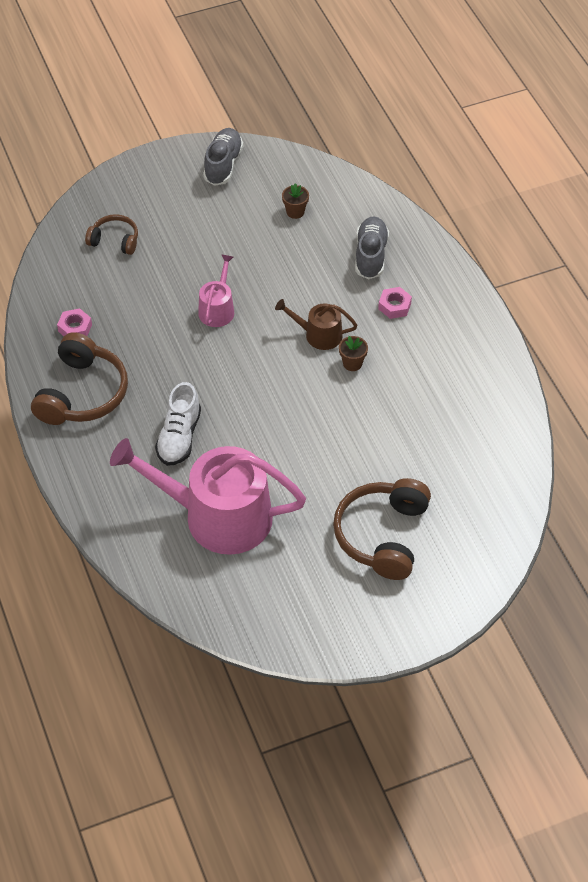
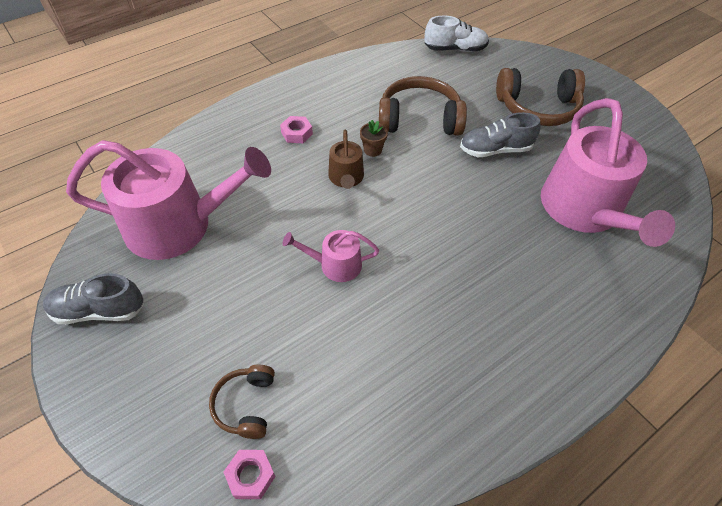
camera: 105 degrees left, 0 degrees up
brown headphones [31,332,128,425] -> brown headphones moved to [379,76,467,136]
pink nut [57,308,92,336] -> pink nut moved to [224,450,276,499]
white shoe [155,382,201,466] -> white shoe moved to [424,16,489,52]
brown flower pot [282,183,309,219] -> pink watering can [66,140,271,260]
grey shoe [355,216,389,279] -> grey shoe moved to [460,112,541,157]

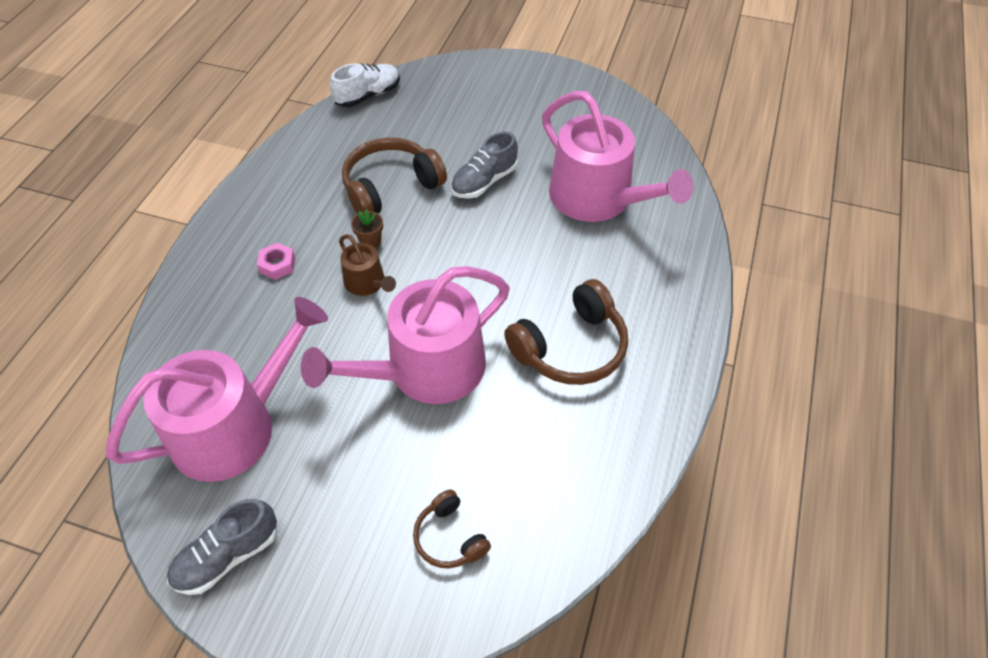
camera: 35 degrees left, 0 degrees up
pink nut [224,450,276,499] -> none
pink watering can [282,230,379,282] -> pink watering can [301,266,510,404], size x2.16
brown headphones [496,68,585,126] -> brown headphones moved to [504,279,628,385]

